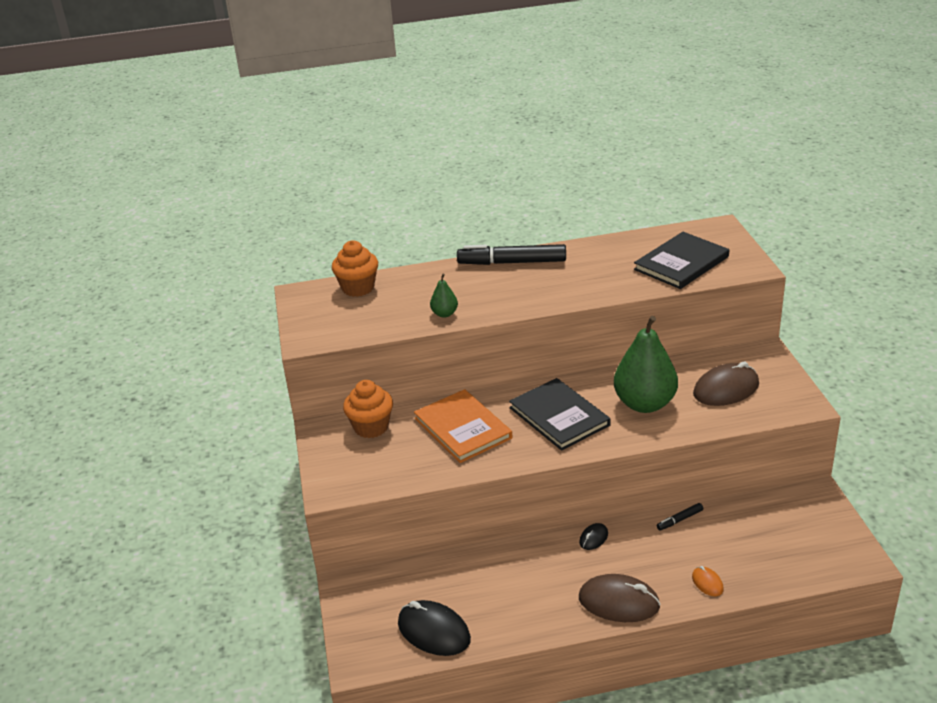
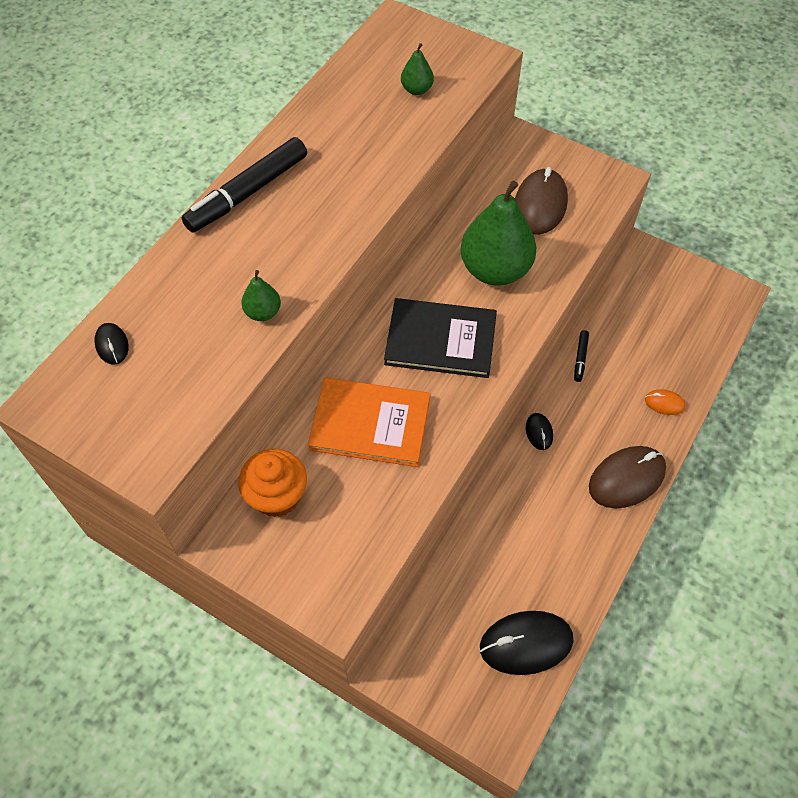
camera: 50 degrees left, 25 degrees up
orange cupcake [332,240,378,297] -> black mouse [94,323,129,365]
black book [634,232,729,289] -> green pear [401,43,434,95]

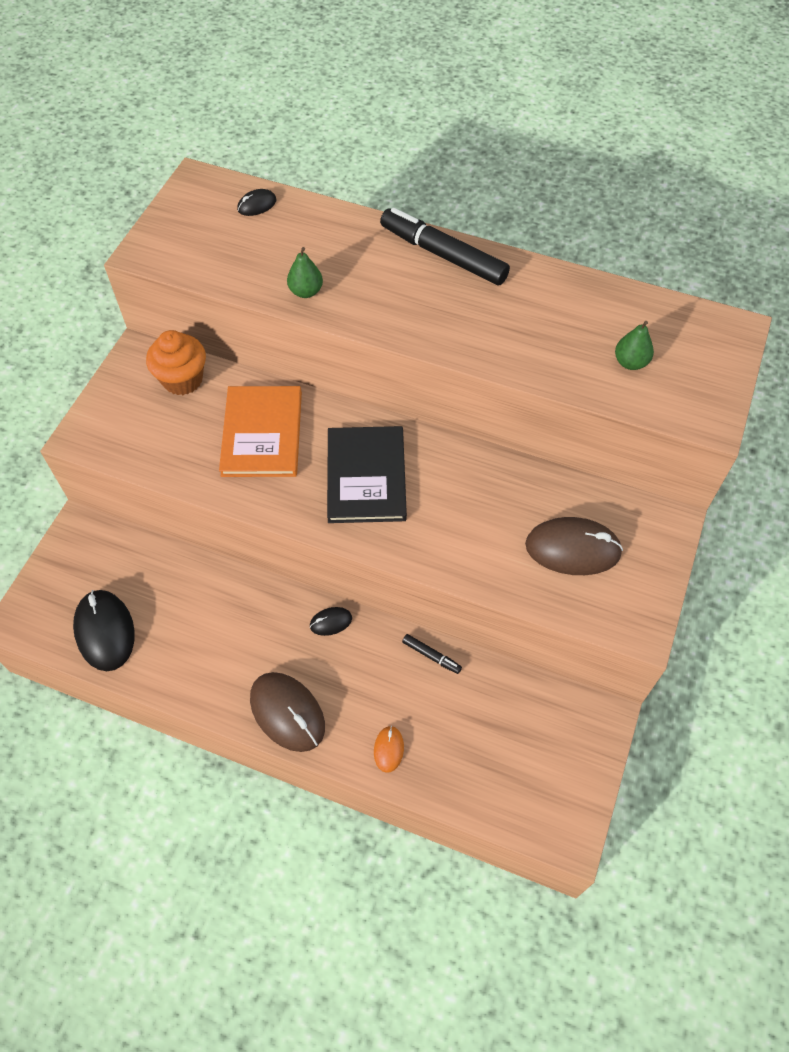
camera: 80 degrees right, 0 degrees up
green pear [461,181,536,286] -> none
black marker [574,330,589,382] -> black marker turned 150 degrees counterclockwise [402,634,462,674]

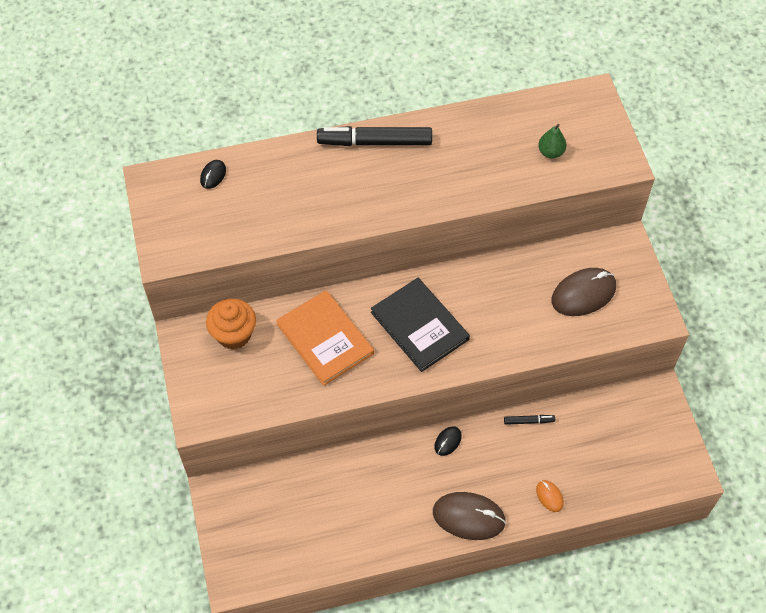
camera: 35 degrees left, 0 degrees up
black mouse [73,590,135,671] -> none
green pear [287,247,323,298] -> none

